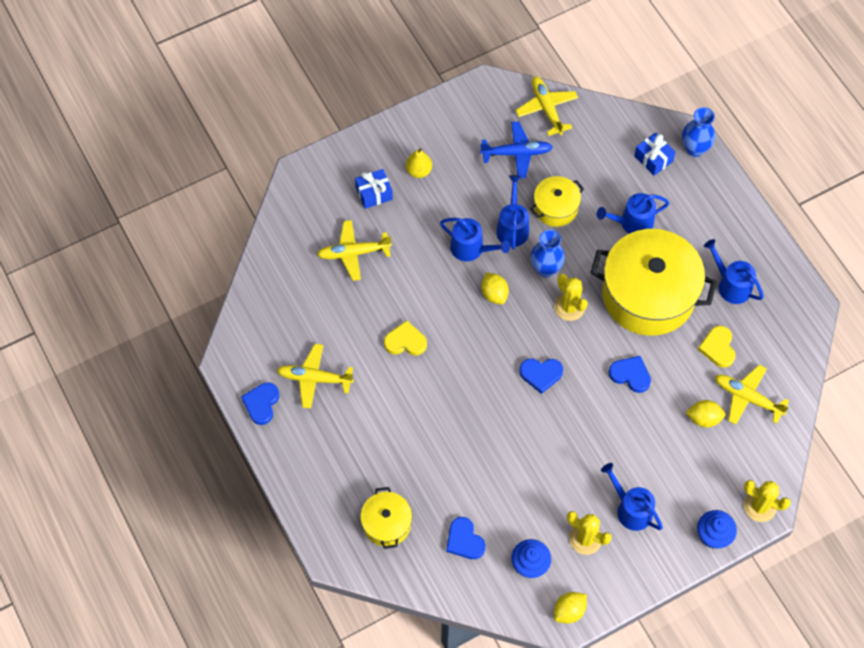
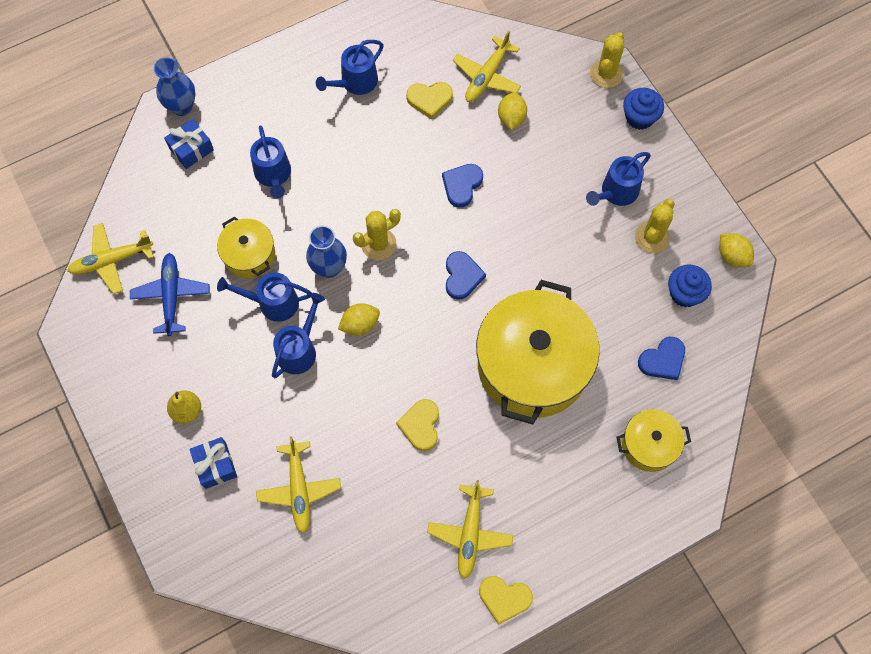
camera: 90 degrees left, 5 degrees up
blue heart [241,382,279,425] -> yellow heart [479,576,533,625]
yellow pot [590,229,717,336] -> yellow pot moved to [476,280,600,425]

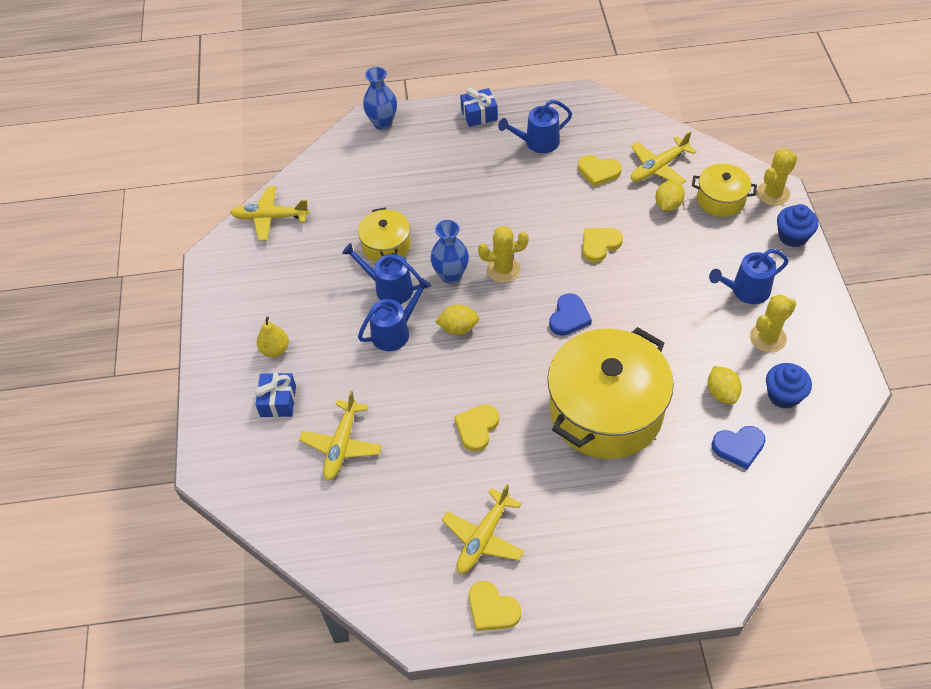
camera: 25 degrees right, 15 degrees down
blue plane [130,253,210,336] -> none
blue gift [164,119,214,169] -> blue gift moved to [460,88,498,127]
blue watering can [250,126,291,198] -> none
blue heart [442,164,483,208] -> yellow heart [582,228,623,263]
yellow pot [616,409,691,472] -> yellow pot moved to [692,164,757,217]
yellow lemon [719,234,754,267] -> yellow lemon moved to [708,366,742,404]

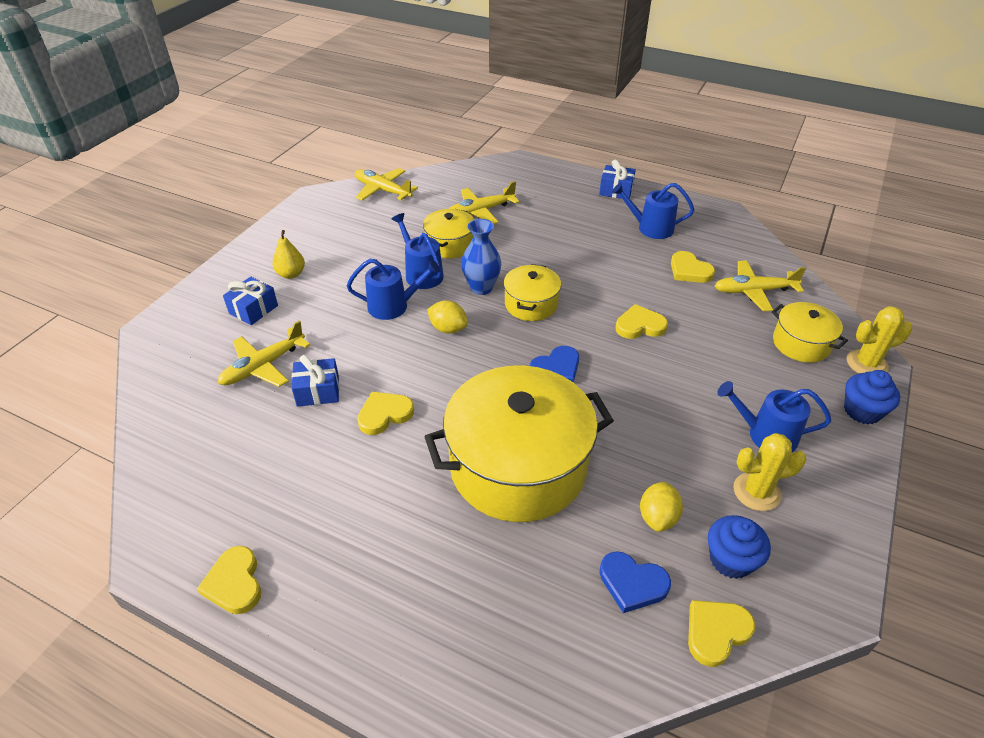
camera: 30 degrees right, 10 degrees down
blue vase [363,67,397,130] -> none
yellow plane [442,484,524,574] -> yellow plane moved to [449,181,519,224]
yellow cactus [478,226,529,283] -> yellow pot [503,264,561,321]
yellow lemon [655,180,685,211] -> none
none -> blue gift [292,355,339,407]
none -> yellow heart [688,600,755,667]

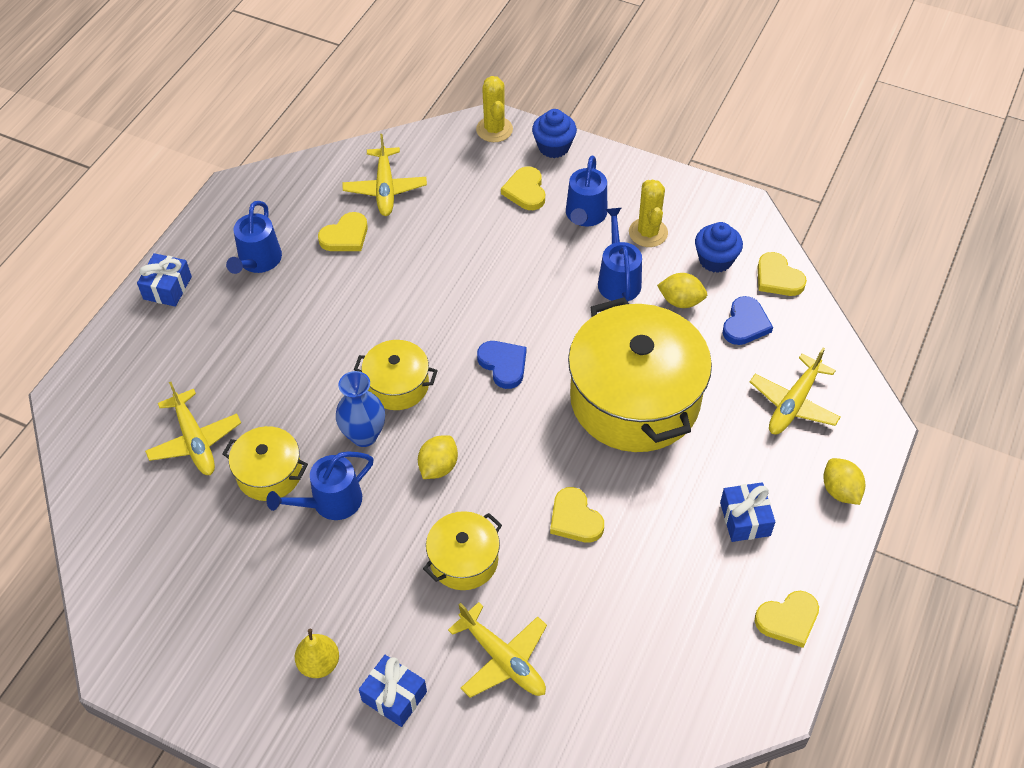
camera: 90 degrees left, 10 degrees up
blue gift [292,355,339,407] -> blue gift moved to [720,482,775,542]
blue watering can [347,259,441,320] -> blue watering can moved to [598,208,642,301]
yellow plane [355,168,418,200] -> yellow plane moved to [750,347,841,434]
yellow heart [616,304,668,339] -> yellow heart moved to [501,167,545,210]
yellow pot [772,302,848,363] -> yellow pot moved to [423,511,502,590]
none -> yellow lemon [823,458,866,505]

